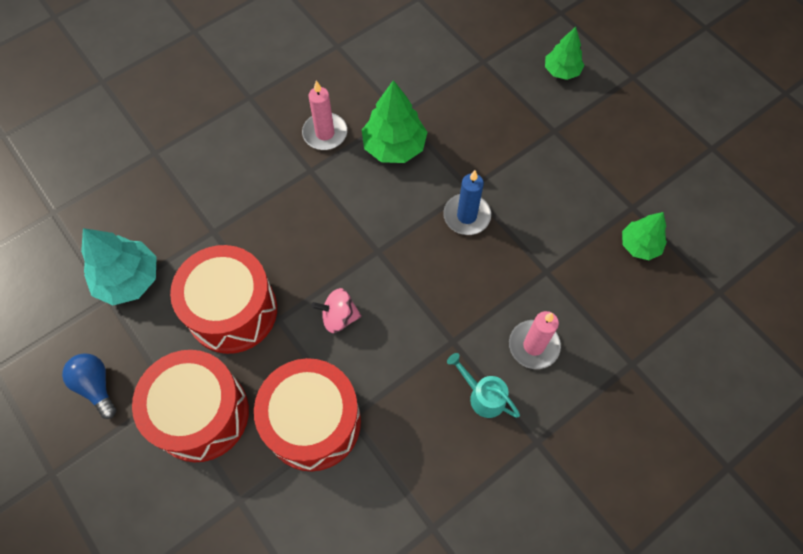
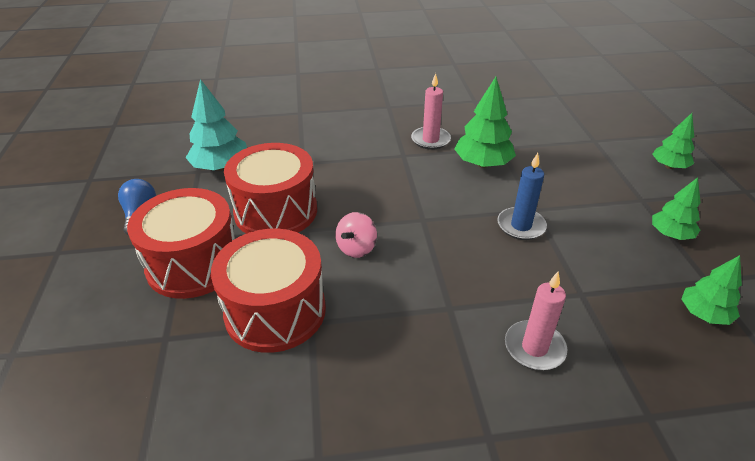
camera: 30 degrees right, 25 degrees down
pink spinning top [311,288,361,333] -> pink spinning top turned 90 degrees counterclockwise [335,212,377,258]
turquoise watering can [447,353,520,418] -> none
none -> green tree [652,177,701,240]

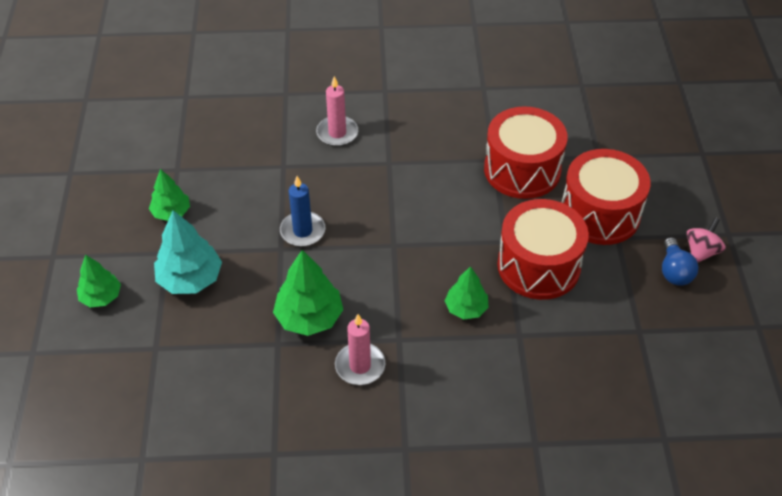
camera: 175 degrees left, 10 degrees up
turquoise tree [186,79,247,171] -> turquoise tree moved to [154,210,222,294]
pink spinning top [335,212,377,258] -> pink spinning top moved to [686,217,726,263]
green tree [681,255,742,325] -> green tree moved to [445,266,489,319]

